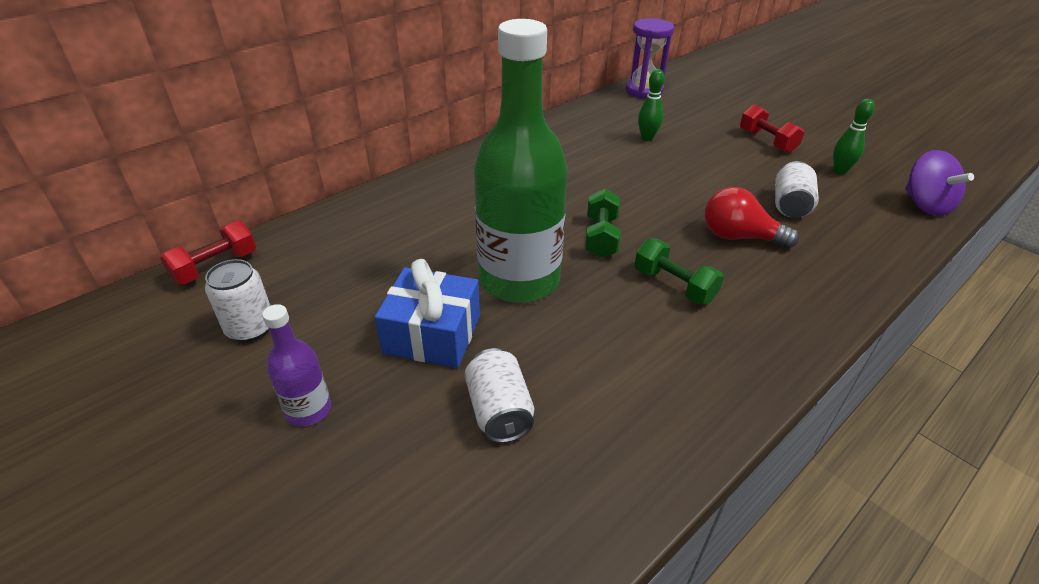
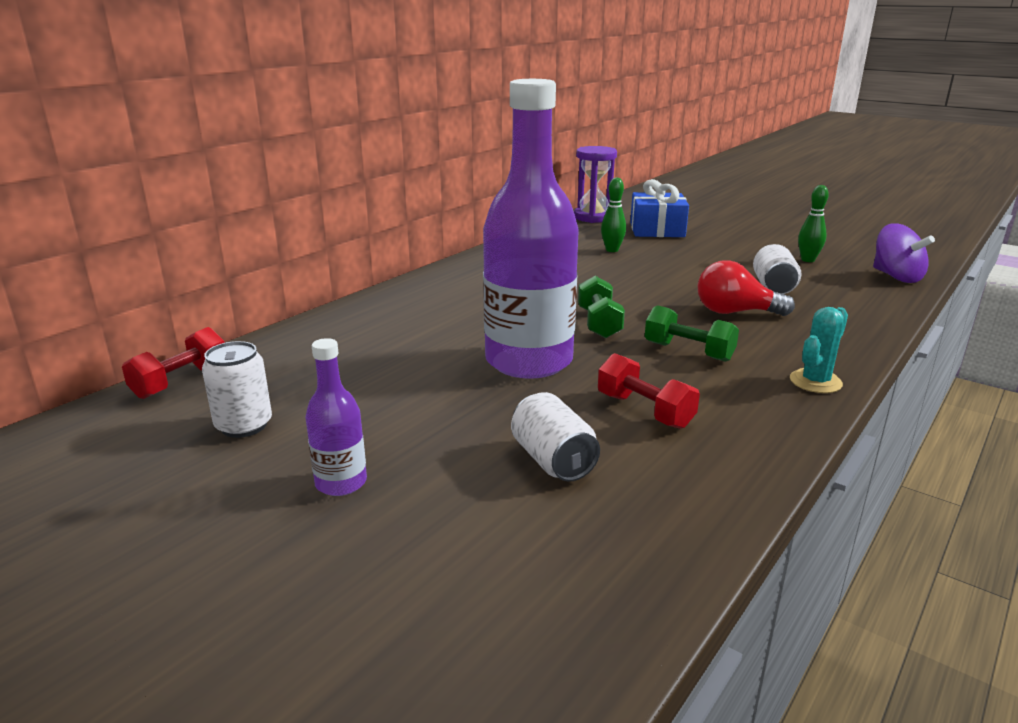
camera: 10 degrees left, 15 degrees down
blue gift [375,259,480,368] -> blue gift moved to [630,179,689,237]
green bottle [474,19,568,303] -> purple bottle [483,79,579,379]
red dumbbell [740,104,804,153] -> red dumbbell moved to [598,353,700,429]
none -> turquoise cactus [790,307,848,393]

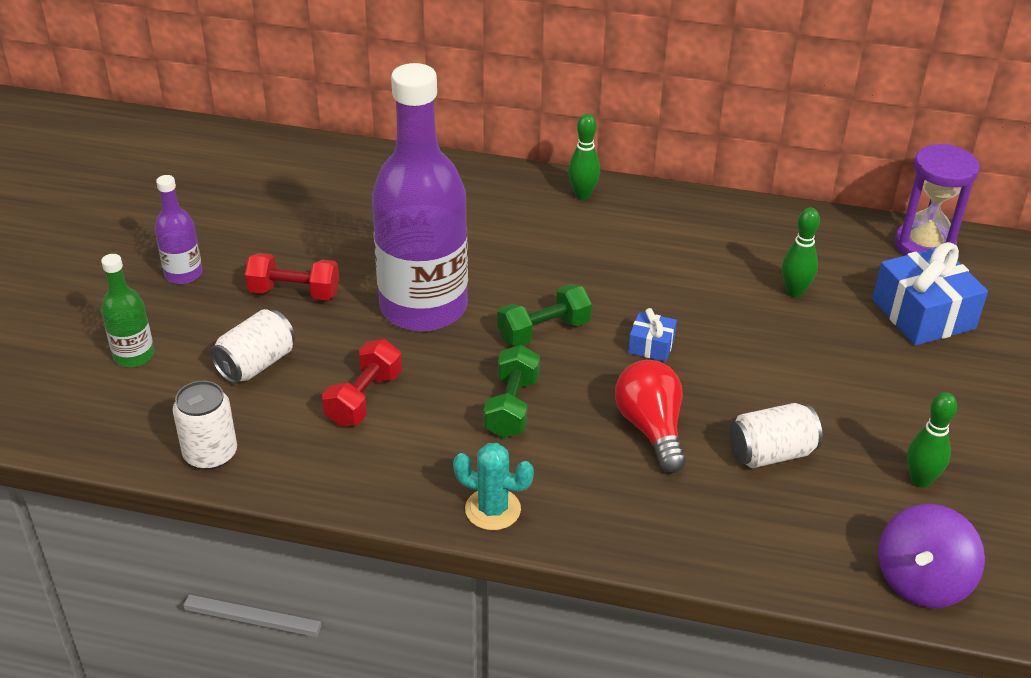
camera: 65 degrees right, 15 degrees up
red dumbbell [122,327,225,399] -> red dumbbell moved to [245,253,339,300]
white can [202,341,272,438] -> white can moved to [173,381,237,470]
none -> green bottle [101,254,154,367]
none -> green bowling pin [568,114,600,200]
none -> blue gift [628,308,677,362]

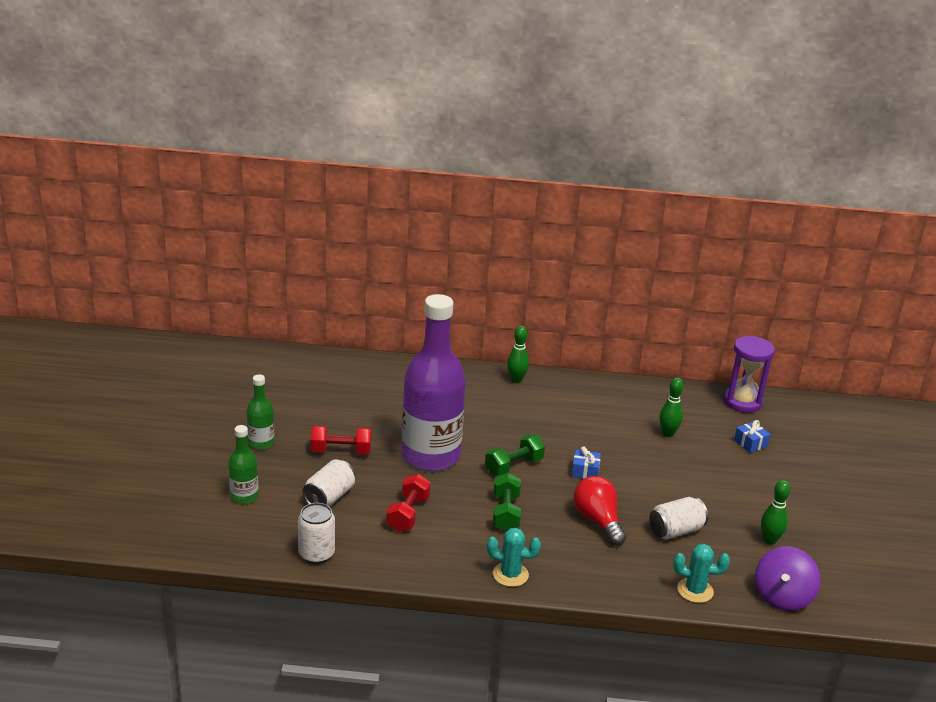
camera: 10 degrees left, 10 degrees down
purple bottle [155,175,202,284] -> green bottle [247,374,274,450]
blue gift [872,242,988,346] -> blue gift [734,420,770,453], size x0.50
none -> turquoise cactus [673,544,730,603]

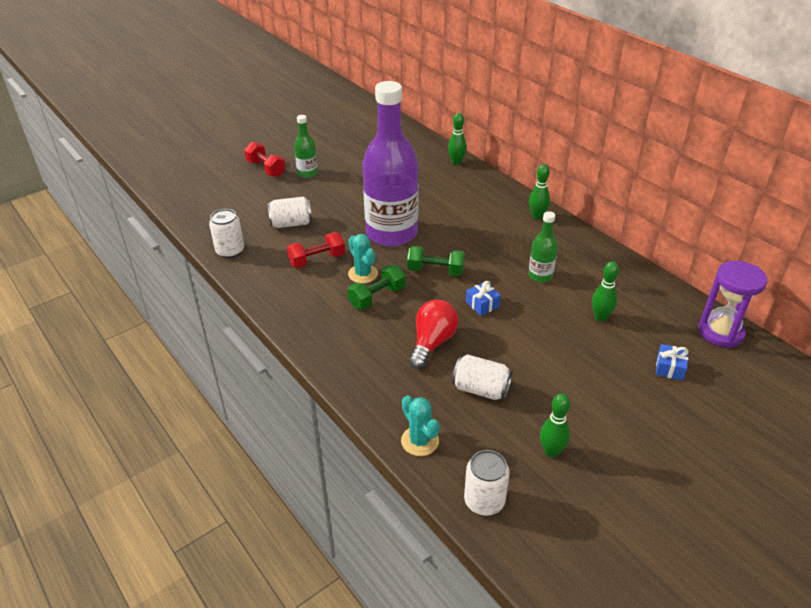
camera: 50 degrees right, 10 degrees up
green bottle [228,425,258,504] -> green bottle moved to [528,211,558,282]
red dumbbell [311,425,372,454] -> red dumbbell moved to [244,142,286,177]
turquoise cactus [487,528,541,587] -> turquoise cactus moved to [348,234,378,283]
purple spinning top [755,547,820,611] -> white can [464,450,510,516]
none -> green bowling pin [448,113,467,165]

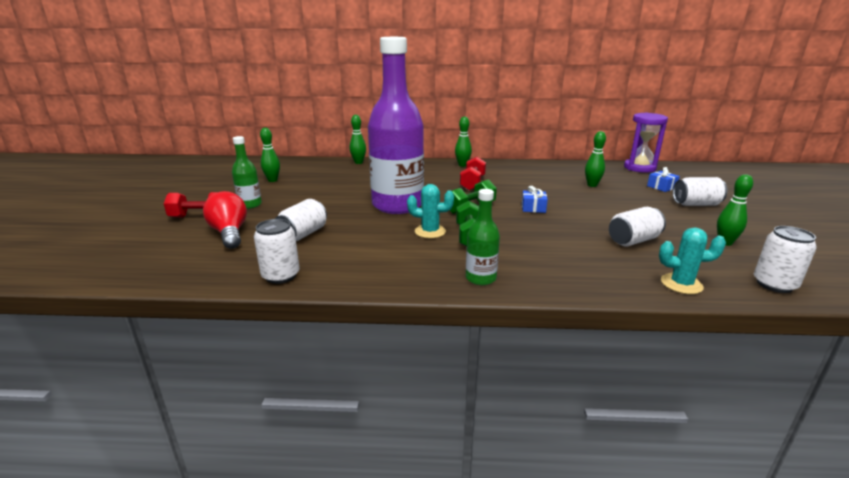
camera: 50 degrees left, 15 degrees down
red dumbbell [287,232,345,268] -> red dumbbell moved to [460,157,486,191]
red light bulb [409,300,459,369] -> red light bulb moved to [203,191,247,249]
green bottle [528,211,558,282] -> green bottle moved to [466,189,500,285]
none -> green bowling pin [260,128,280,182]
none -> white can [673,177,727,206]

